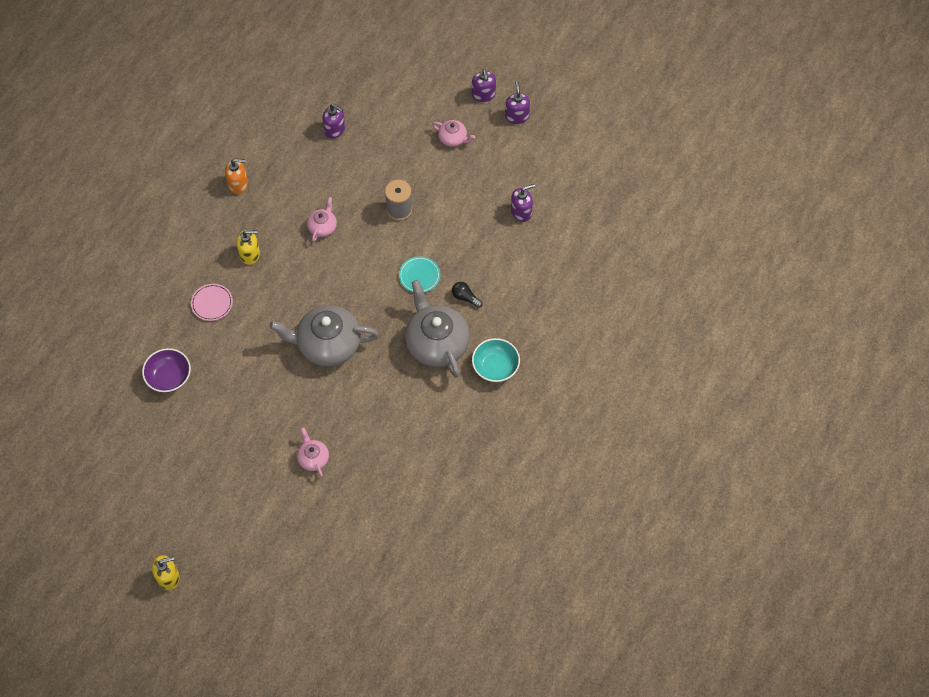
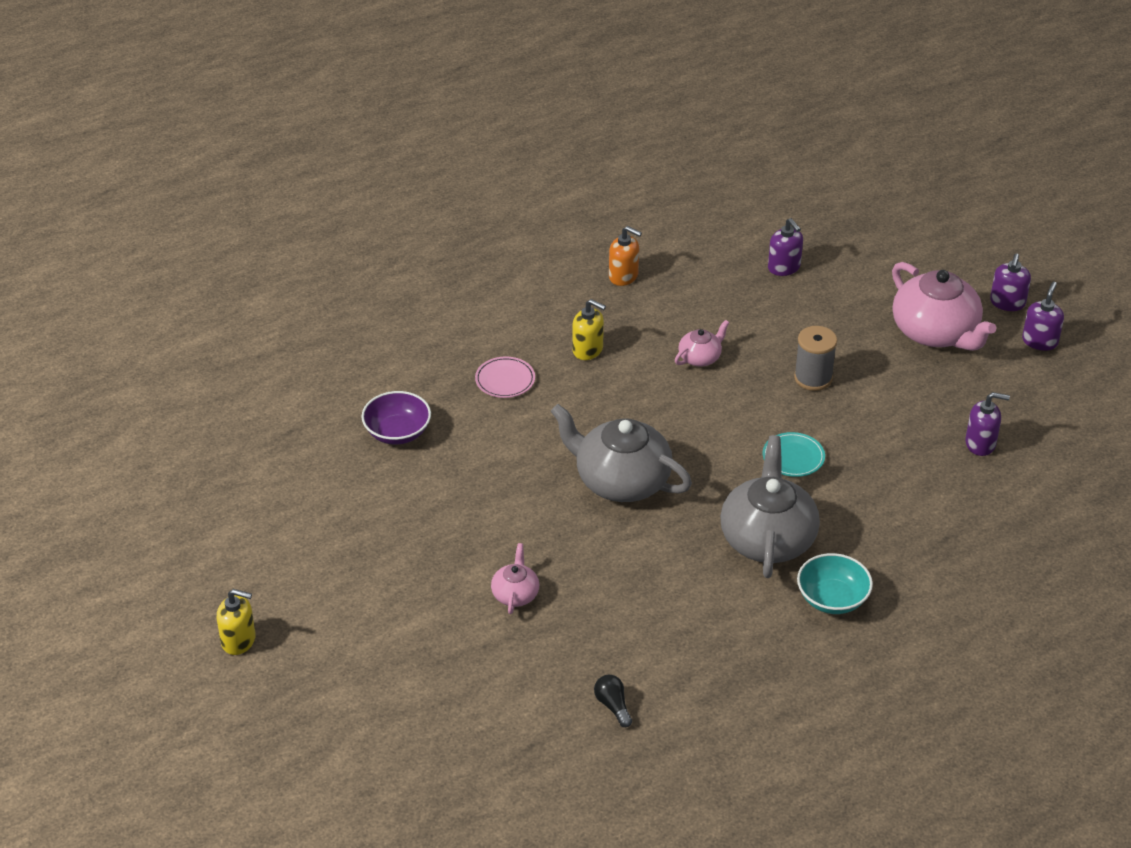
camera: 30 degrees right, 20 degrees down
pink teapot [432,120,475,147] -> pink teapot [892,262,996,351], size x2.08
black light bulb [452,282,483,308] -> black light bulb moved to [594,675,632,727]

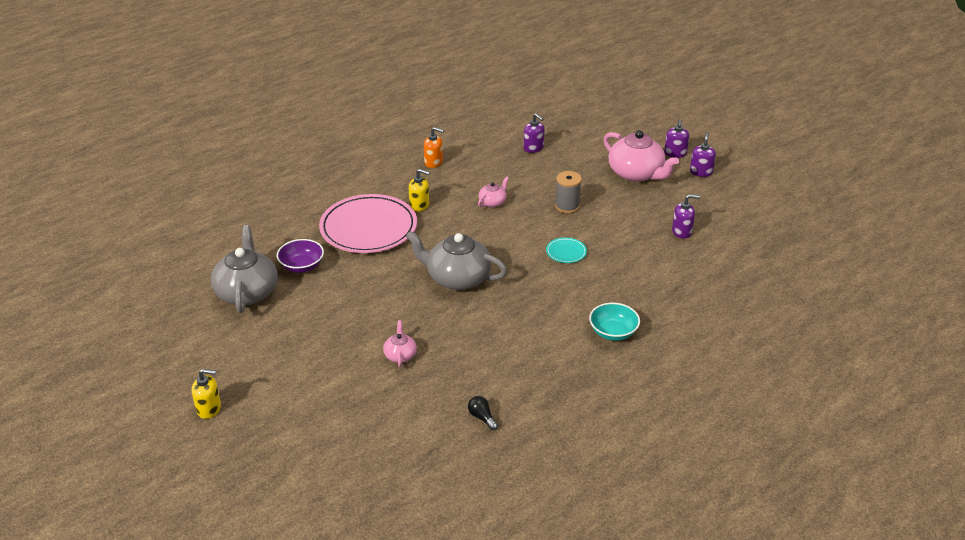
camera: 10 degrees left, 5 degrees down
pink plate [475,356,535,398] -> pink plate [319,194,417,253], size x2.44
grey teapot [720,435,820,578] -> grey teapot moved to [211,225,278,313]

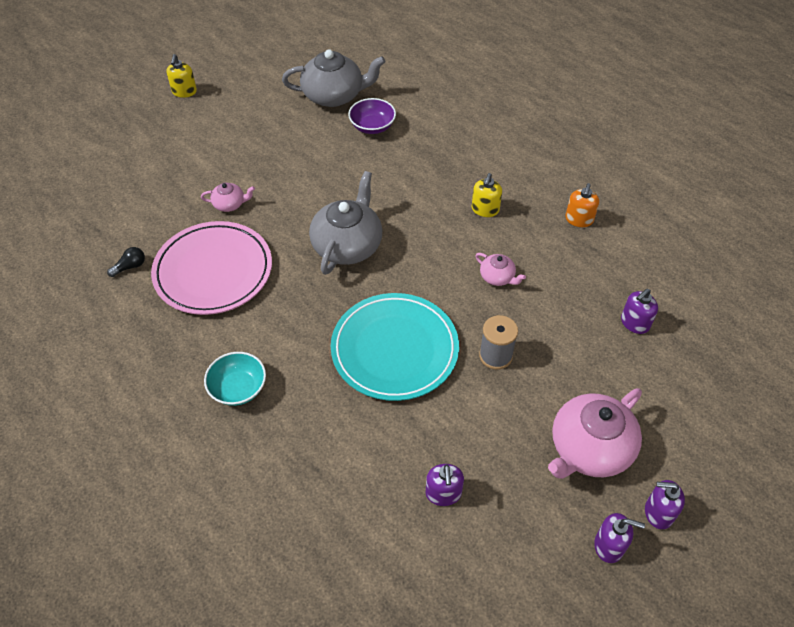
camera: 90 degrees right, 15 degrees up
pink plate [319,194,417,253] -> pink plate moved to [151,221,272,315]
turquoise plate [546,238,587,263] -> turquoise plate [331,293,459,401], size x2.44

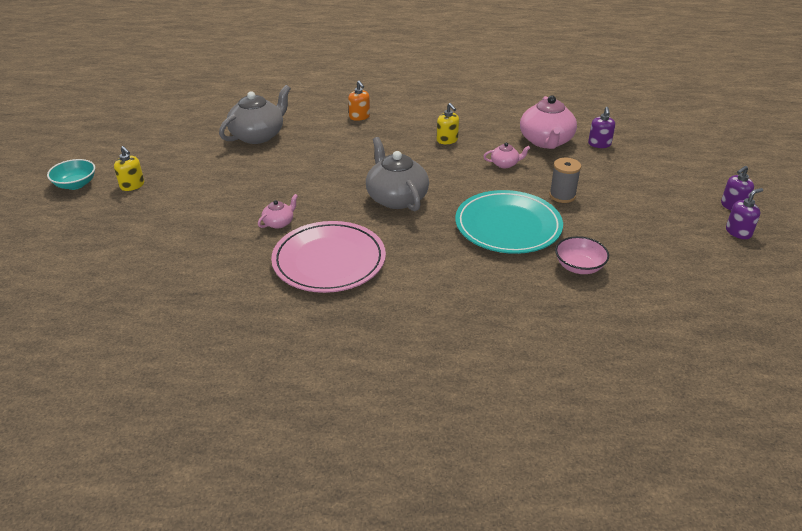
camera: 45 degrees left, 15 degrees down
black light bulb [107,247,145,277] -> none
turquoise bowl [204,352,266,406] -> turquoise bowl moved to [47,159,95,190]
purple bowl [348,98,396,134] -> none
purple soap dispenser [426,464,464,506] -> none
pink teapot [548,388,642,479] -> pink teapot moved to [520,95,577,149]
orange soap dispenser [565,183,599,227] -> orange soap dispenser moved to [348,81,370,121]
none -> pink bowl [555,236,609,274]

